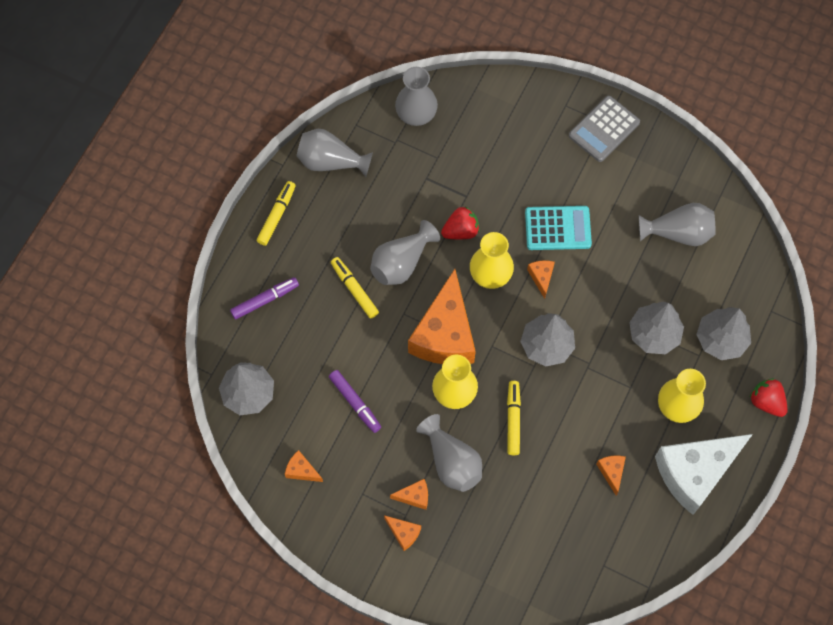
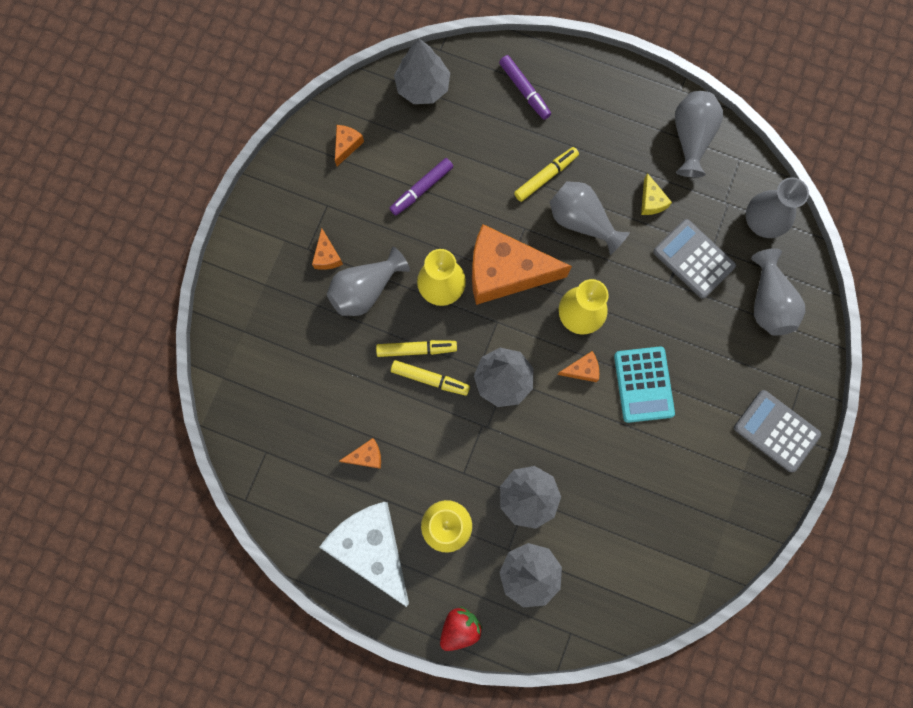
camera: 85 degrees right, 10 degrees up
yellow marker [257,181,296,246] -> yellow marker moved to [391,360,470,396]
orange cheese [384,515,421,551] -> none
red strawberry [441,206,480,240] -> none
grey vase [639,203,715,246] -> grey vase moved to [751,248,806,336]
none -> yellow cheese [641,173,672,215]
none -> grey calculator [653,219,736,299]

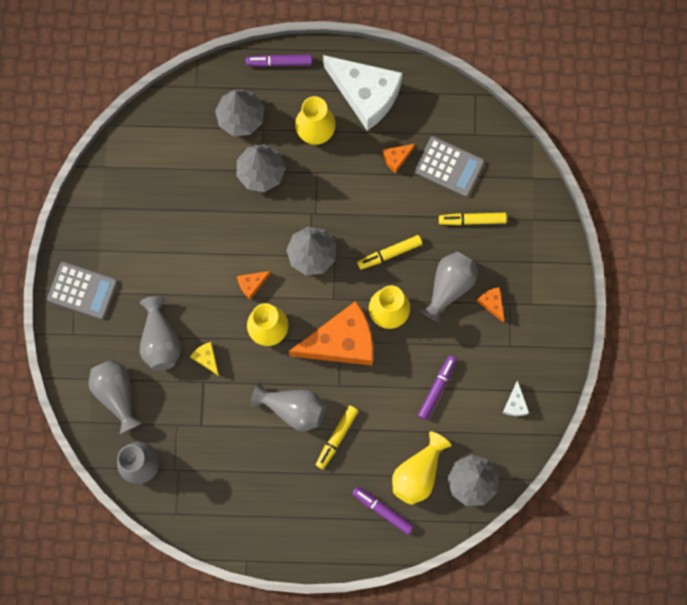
camera: 160 degrees right, 0 degrees up
orange cheese [335,125,364,166] -> white cheese [503,381,529,416]
yellow marker [391,360,470,396] -> yellow marker moved to [439,213,507,225]
red strawberry [440,607,482,651] -> purple marker [246,54,312,67]
turquoise calculator [614,346,675,423] -> none
yellow cheese [641,173,672,215] -> yellow cheese moved to [190,342,219,376]
grey calculator [653,219,736,299] -> grey calculator moved to [415,136,485,197]
grey vase [675,91,723,178] -> grey vase moved to [140,296,181,371]
none -> yellow vase [392,431,451,505]

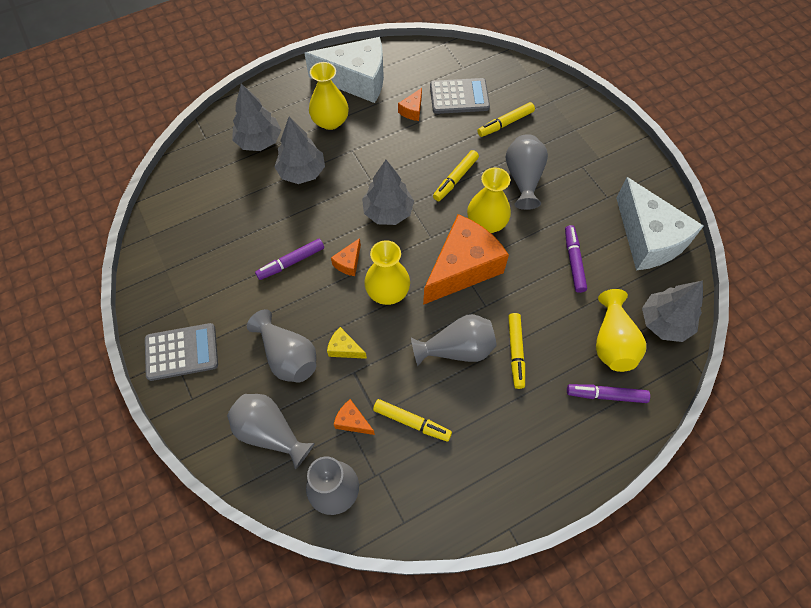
camera: 30 degrees left, 15 degrees down
purple marker [246,54,312,67] -> purple marker moved to [255,239,324,280]
orange cheese [477,287,504,322] -> orange cheese moved to [334,399,375,435]
white cheese [503,381,529,416] -> white cheese [616,177,704,271], size x2.45
none -> yellow marker [373,399,452,442]

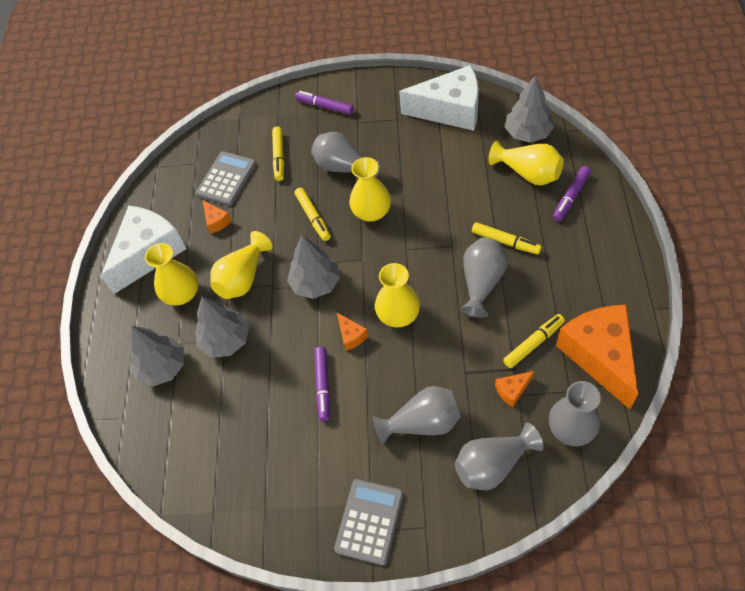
camera: 55 degrees left, 5 degrees down
yellow cheese [327,327,367,359] -> none
orange cheese [423,214,509,305] -> orange cheese moved to [556,305,638,409]
purple marker [565,225,587,293] -> purple marker moved to [295,91,354,115]
none -> yellow vase [210,231,273,299]

